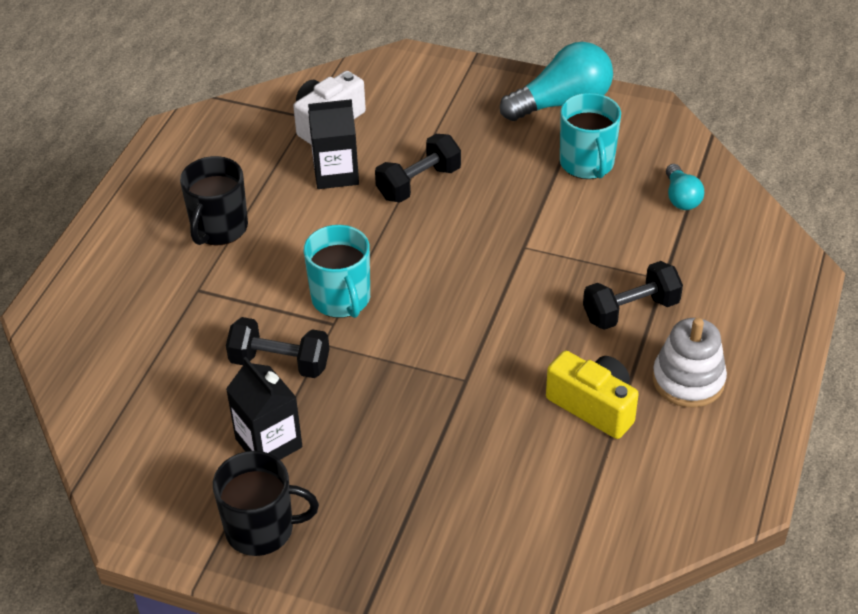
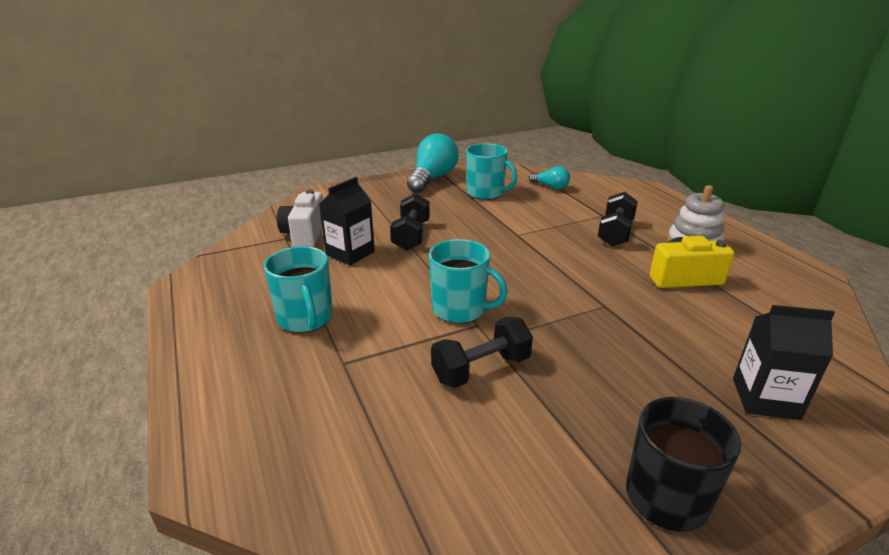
camera: 45 degrees left, 15 degrees down
black mug [180,156,248,246] -> turquoise mug [264,246,333,333]
black carton [226,357,303,460] -> black carton moved to [733,305,835,420]

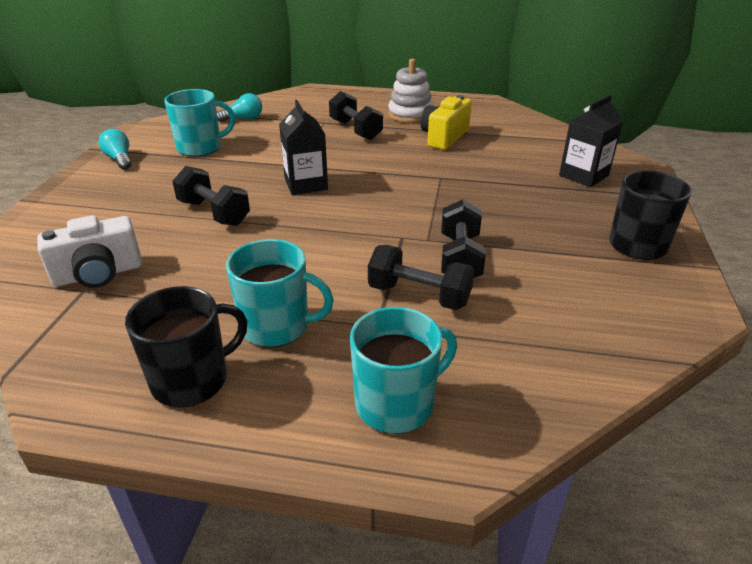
camera: 55 degrees left, 5 degrees up
white camera [277,189,323,247] -> white camera turned 60 degrees counterclockwise [37,215,142,288]
black carton [319,177,375,266] -> black carton moved to [279,100,328,195]
turquoise light bulb [407,133,459,193] -> turquoise light bulb [98,129,131,170], size x0.53
turquoise mug [429,239,508,324] -> turquoise mug moved to [350,307,457,434]
none -> black mug [125,286,247,408]
none -> black dumbbell [368,245,474,310]

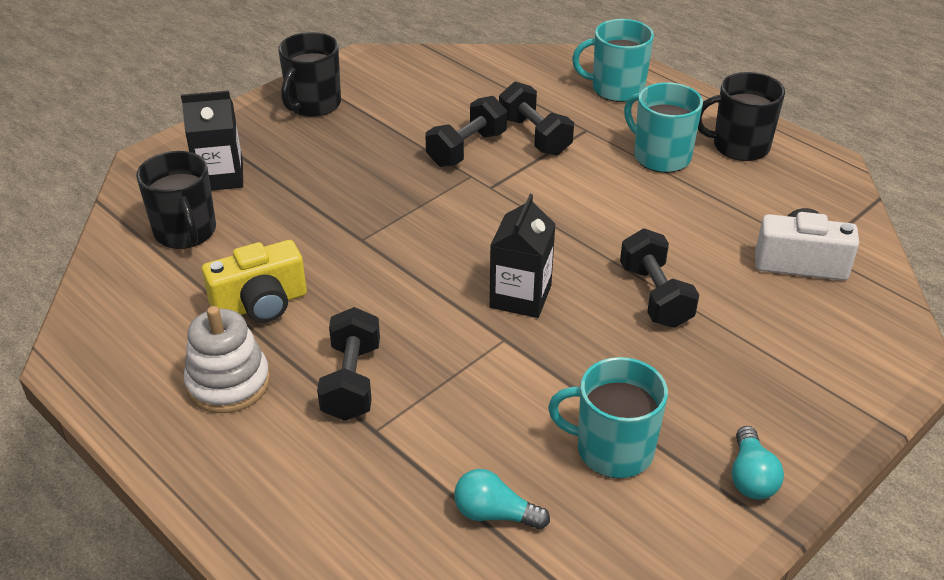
camera: 145 degrees left, 5 degrees up
none -> black mug [136,151,216,249]

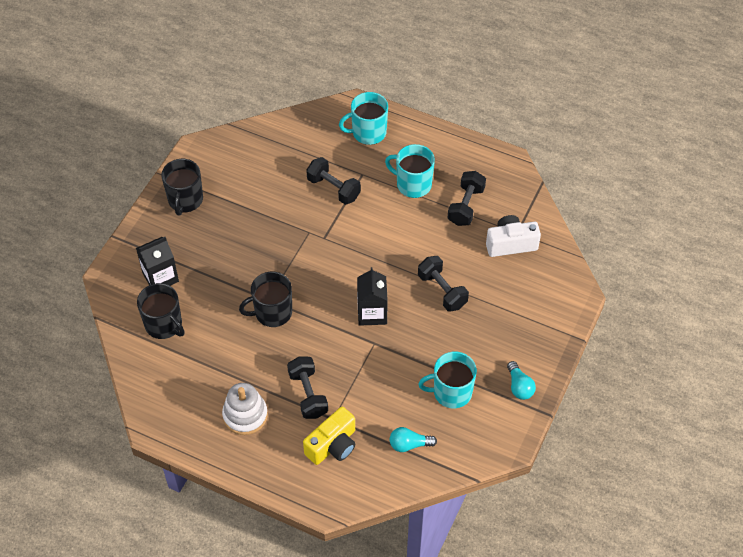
camera: 20 degrees left, 15 degrees up
yellow camera [202,240,307,323] -> yellow camera moved to [303,407,355,465]
black dumbbell [425,96,507,167] -> black dumbbell moved to [448,171,486,226]
black mug [698,72,785,161] -> black mug moved to [239,272,292,327]

